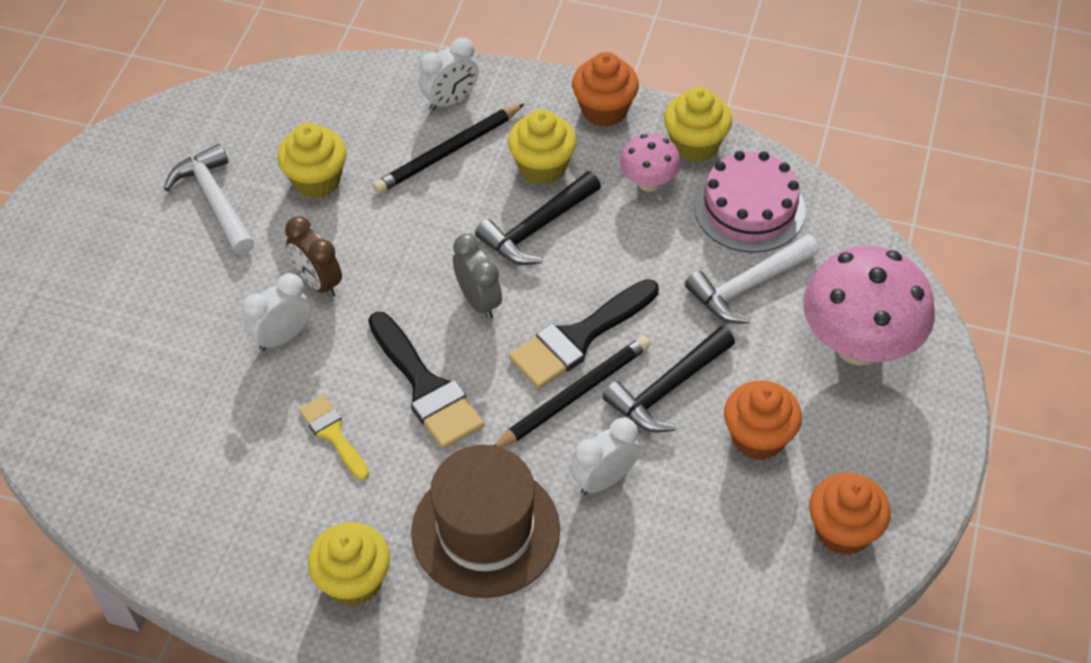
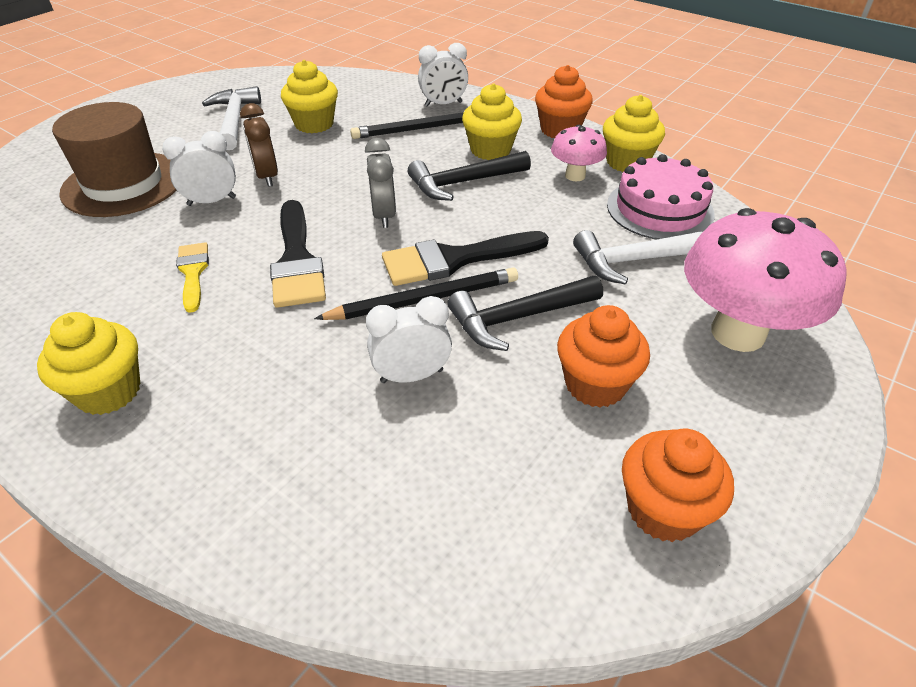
camera: 20 degrees right, 10 degrees down
brown hat [411,445,560,598] -> brown hat moved to [52,102,177,217]

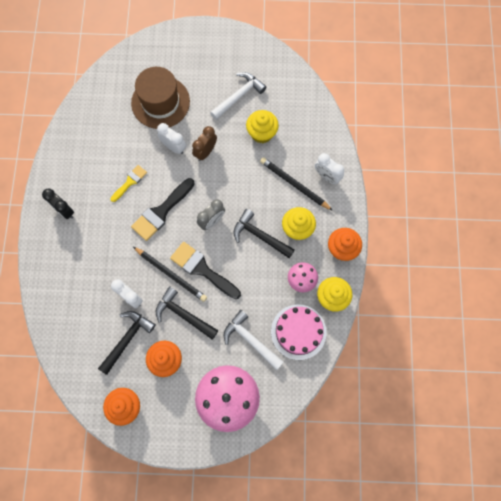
camera: 55 degrees right, 30 degrees up
yellow cupcake [37,312,140,415] -> black clock [42,189,74,219]
none -> black hammer [98,311,156,375]

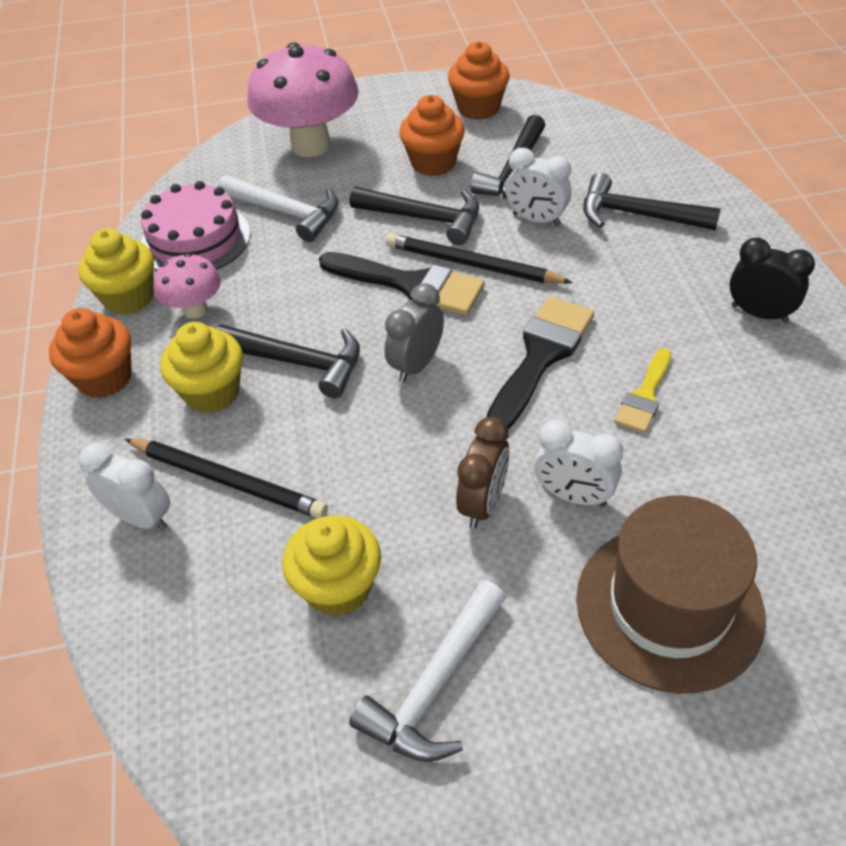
camera: 170 degrees right, 25 degrees down
none -> black hammer [583,173,721,230]

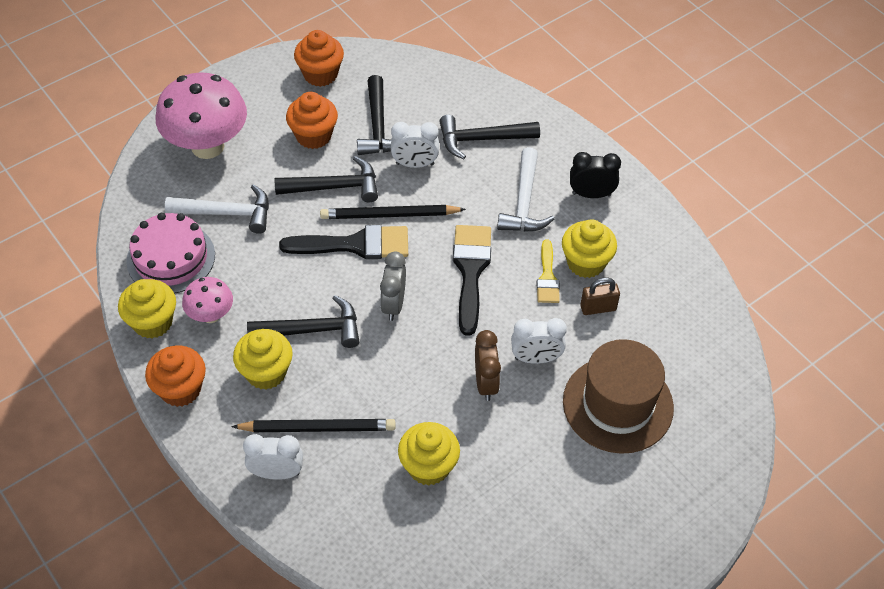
camera: 30 degrees left, 5 degrees up
white hammer [349,580,506,762] -> white hammer moved to [497,147,554,232]
none -> yellow cupcake [562,219,617,278]
none -> brown padlock [580,278,620,315]

